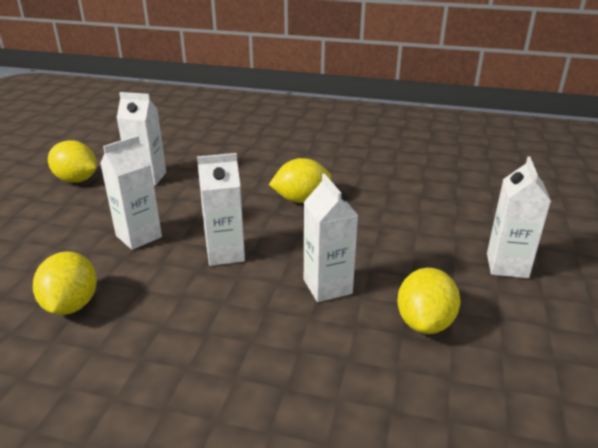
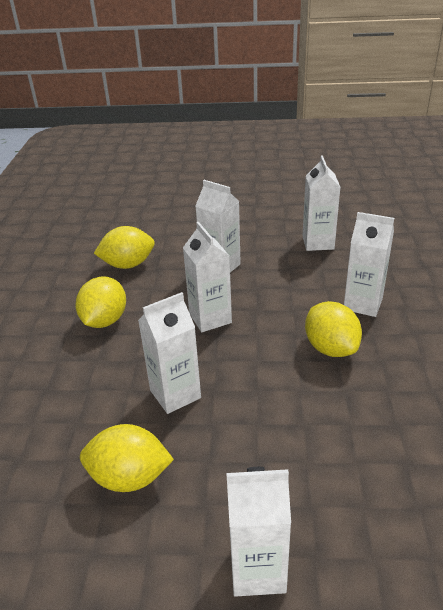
camera: 80 degrees right, 5 degrees up
yellow lemon [48,140,97,183] -> yellow lemon moved to [76,277,126,328]
none -> white carton [344,212,394,317]

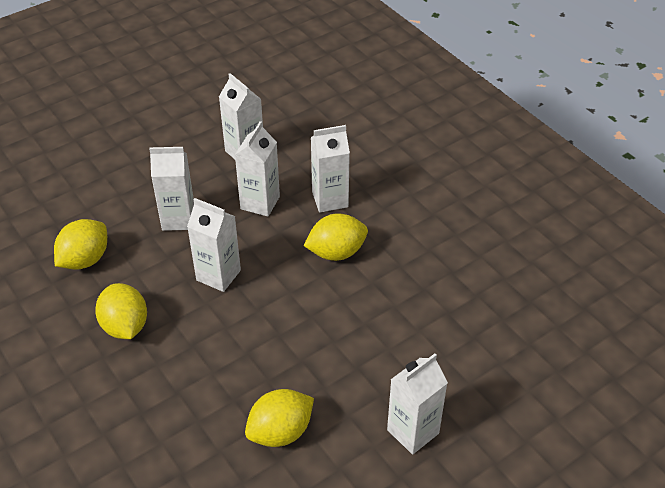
camera: 40 degrees left, 10 degrees up
white carton [138,292,201,414] -> white carton moved to [235,121,280,217]
yellow lemon [305,301,362,357] -> yellow lemon turned 45 degrees counterclockwise [303,214,368,261]

